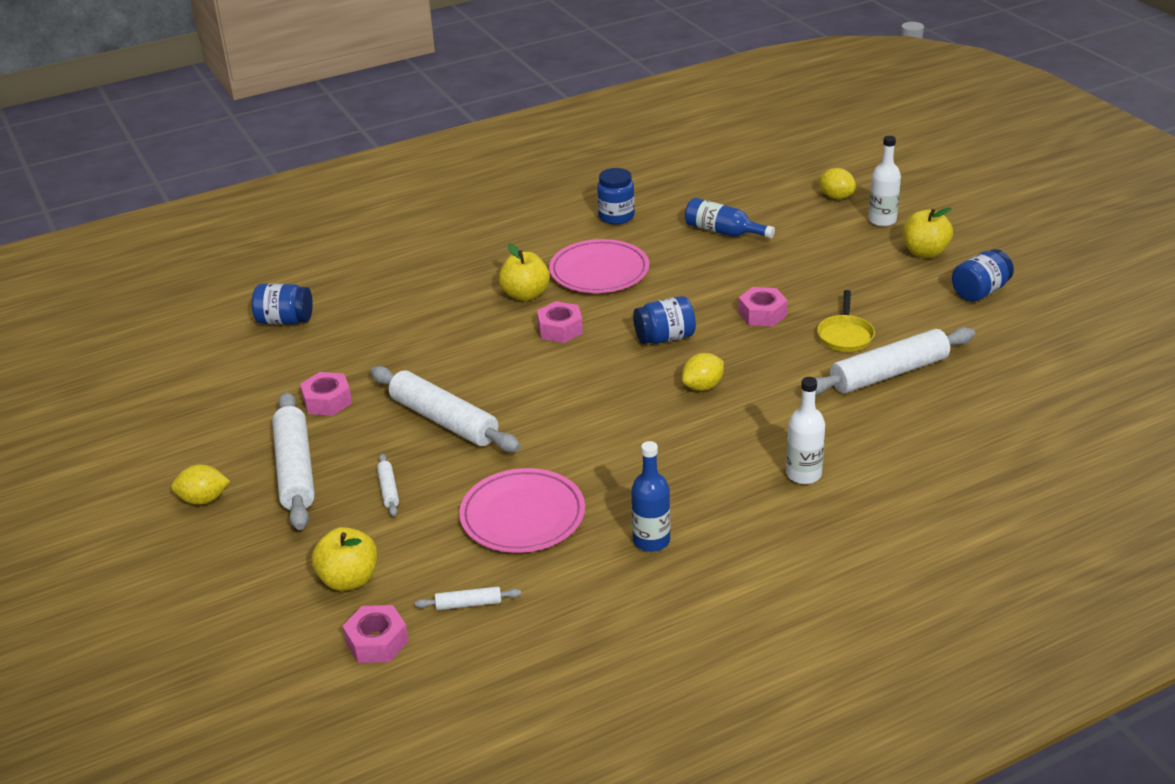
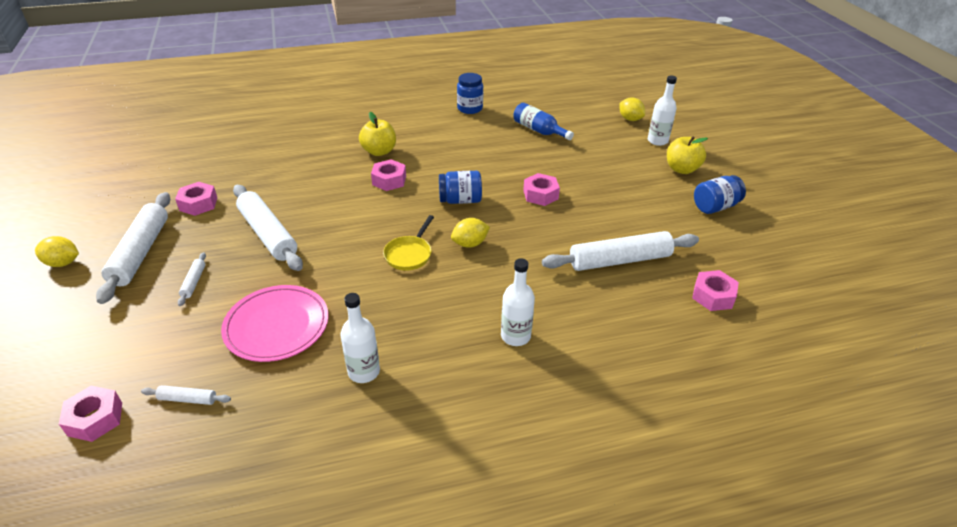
camera: 10 degrees right, 5 degrees up
blue jar [252,283,313,325] -> none
yellow apple [312,527,377,591] -> none
pink plate [549,239,649,293] -> none
blue bottle [631,441,670,552] -> white bottle [340,293,380,383]
yellow pan [817,290,875,352] -> yellow pan moved to [383,215,434,271]
none -> pink nut [692,270,739,311]

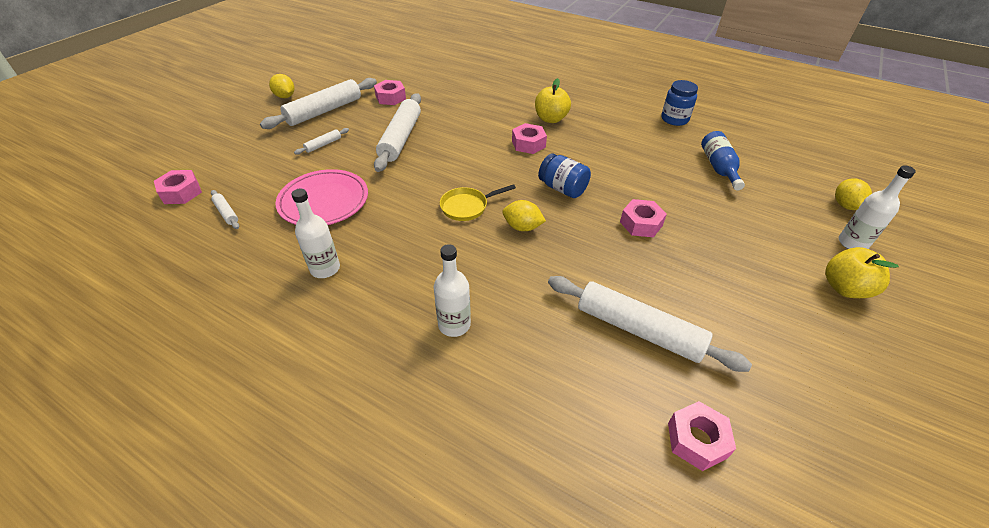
camera: 45 degrees right, 5 degrees up
blue jar [694,175,746,214] -> none

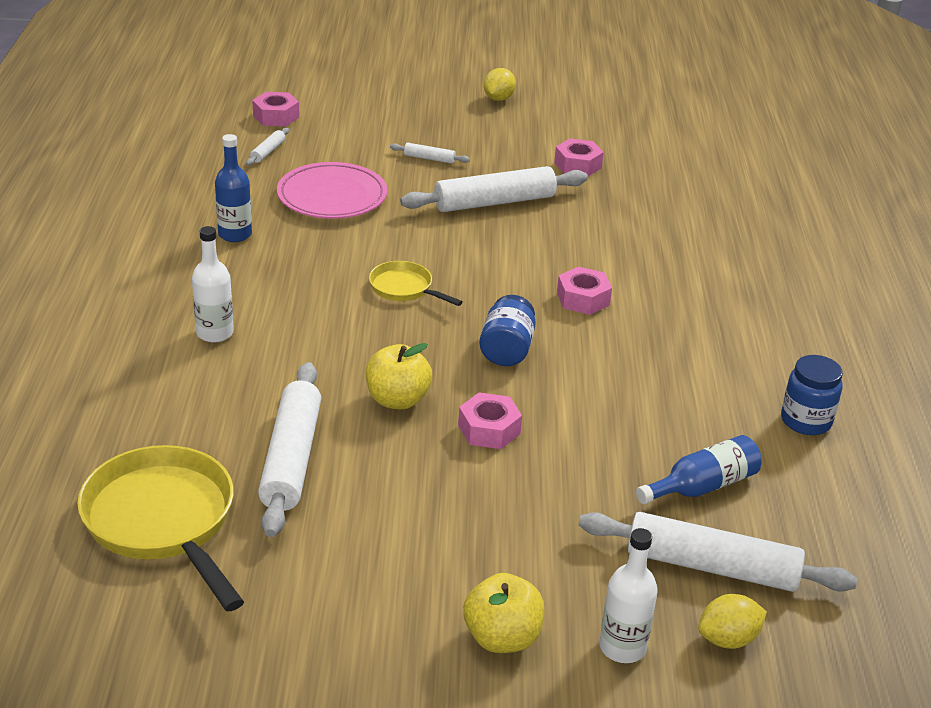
camera: 60 degrees right, 10 degrees down
white rolling pin [260,78,377,129] -> white rolling pin moved to [578,512,857,592]
white bottle [291,189,340,278] -> blue bottle [215,134,252,242]
yellow lemon [503,200,546,231] -> none
yellow apple [535,78,571,123] -> yellow apple moved to [366,343,432,409]
pink nut [668,401,736,471] -> yellow pan [77,445,244,611]

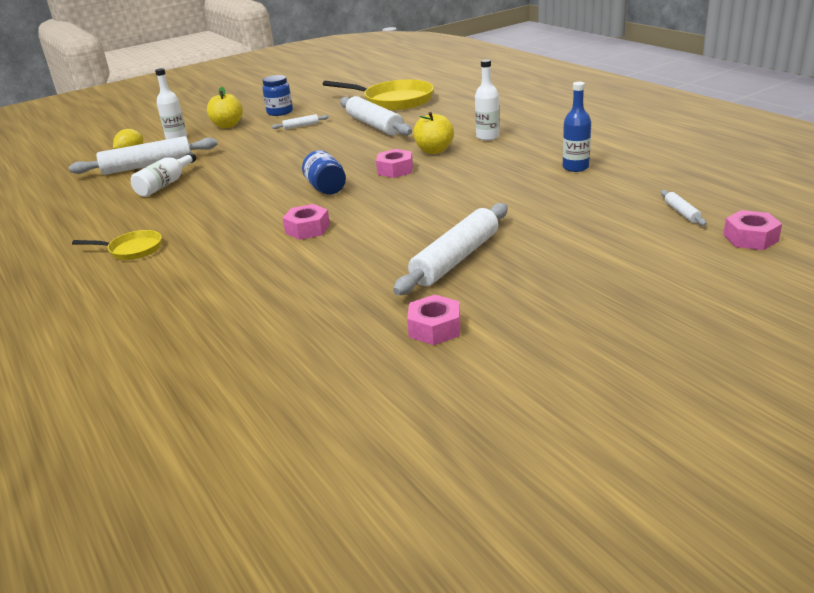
camera: 150 degrees right, 5 degrees down
pink plate [277,162,387,219] -> none
yellow apple [366,343,432,409] -> yellow apple moved to [413,112,454,154]
yellow pan [369,261,463,306] -> yellow pan moved to [72,230,162,260]
white rolling pin [390,143,470,164] -> white rolling pin moved to [272,114,329,130]
pink nut [458,392,522,449] -> pink nut moved to [376,149,413,178]
yellow lemon [484,68,516,101] -> none
blue bottle [636,435,762,504] -> white bottle [131,152,196,197]
blue jar [781,355,843,435] -> blue jar moved to [262,75,293,116]

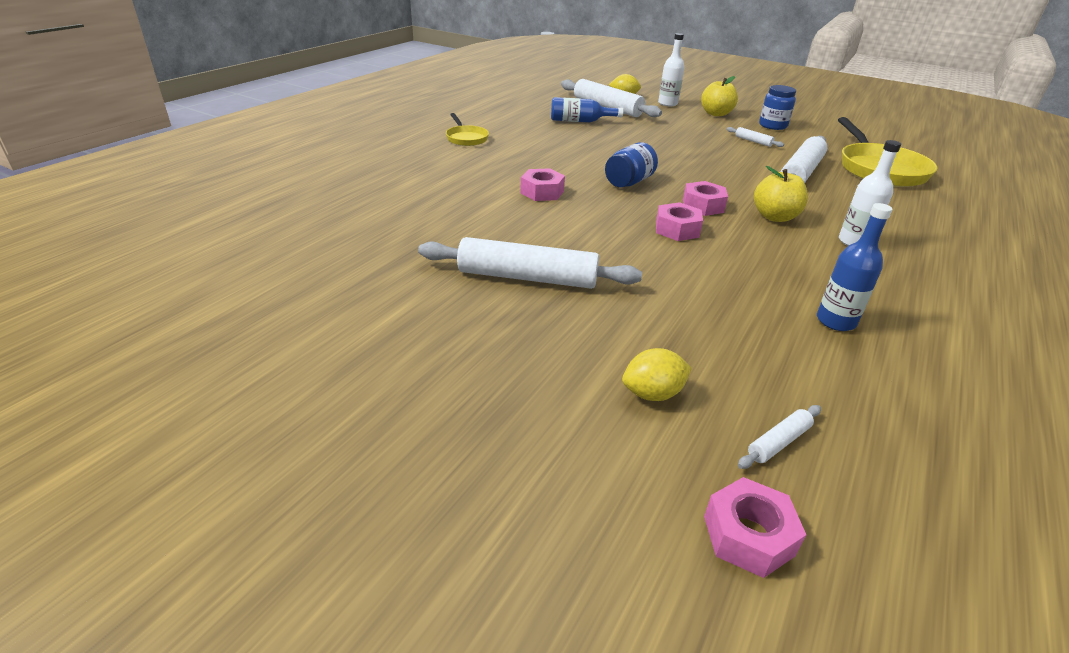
camera: 60 degrees right, 5 degrees up
white bottle [131,152,196,197] -> blue bottle [551,97,623,122]
pink nut [407,295,460,345] -> pink nut moved to [656,202,703,241]
none -> yellow lemon [622,348,692,401]

